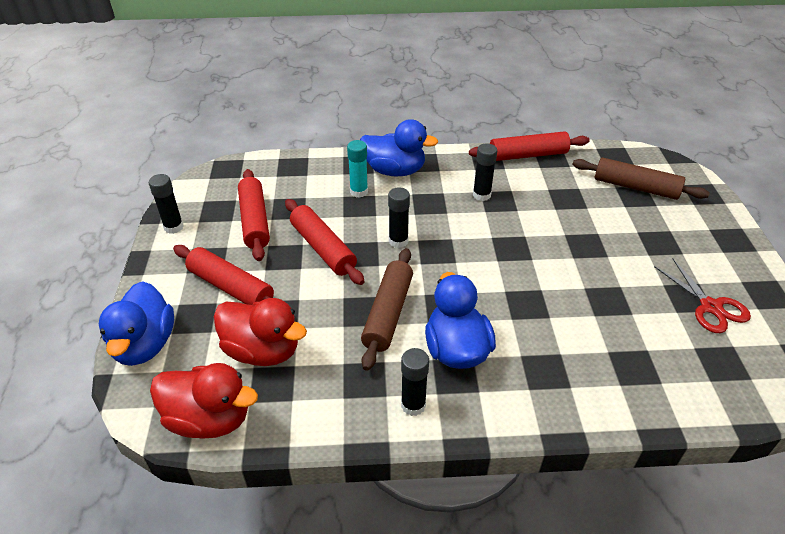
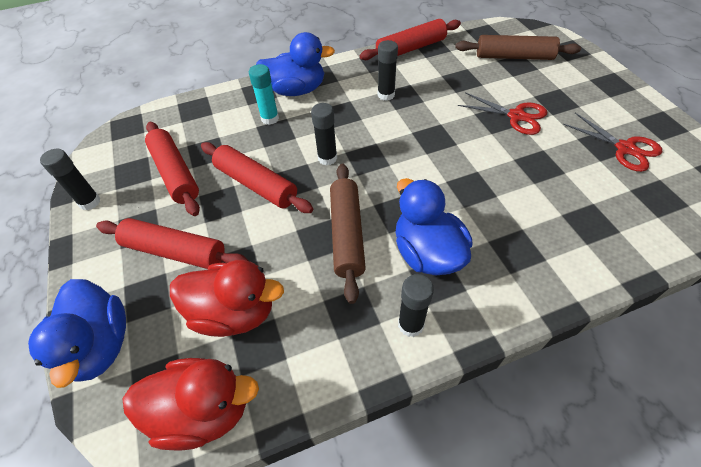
camera: 15 degrees left, 10 degrees up
none -> red scissors [458,92,548,135]

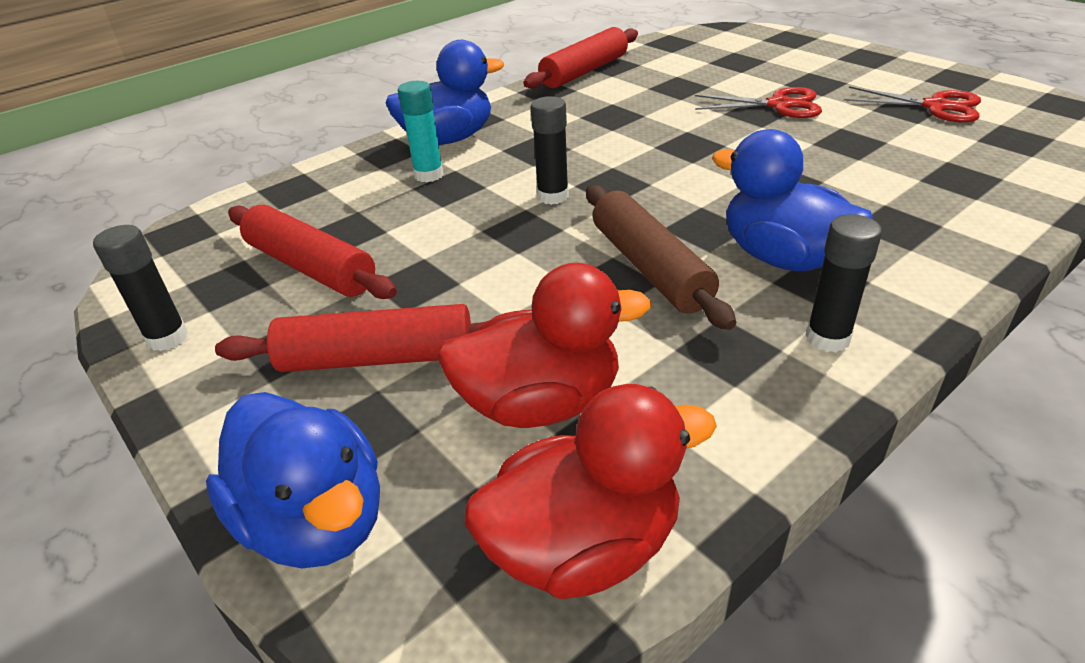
camera: 20 degrees left, 15 degrees down
red rolling pin [201,142,313,213] -> none
black glue stick [378,40,398,101] -> none
brown rolling pin [455,35,581,60] -> none

